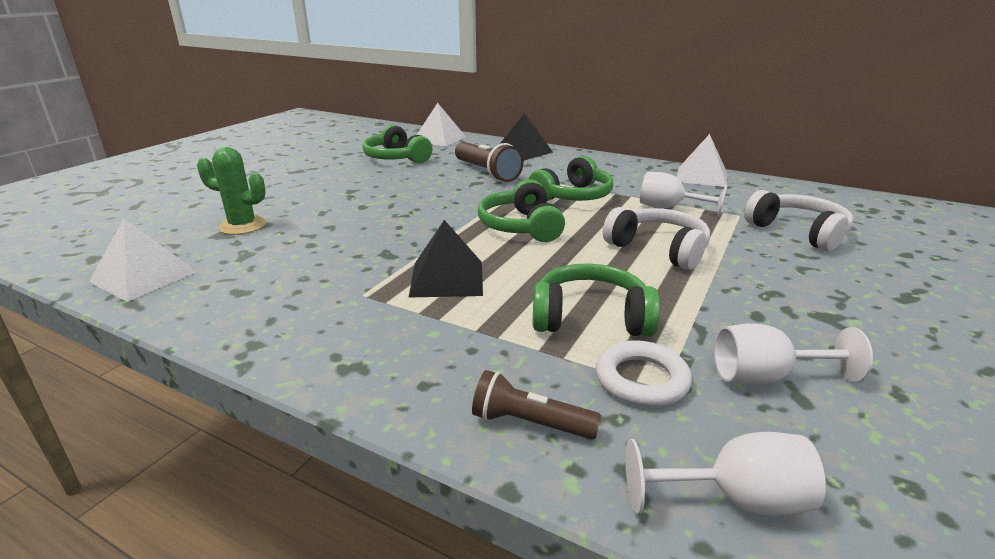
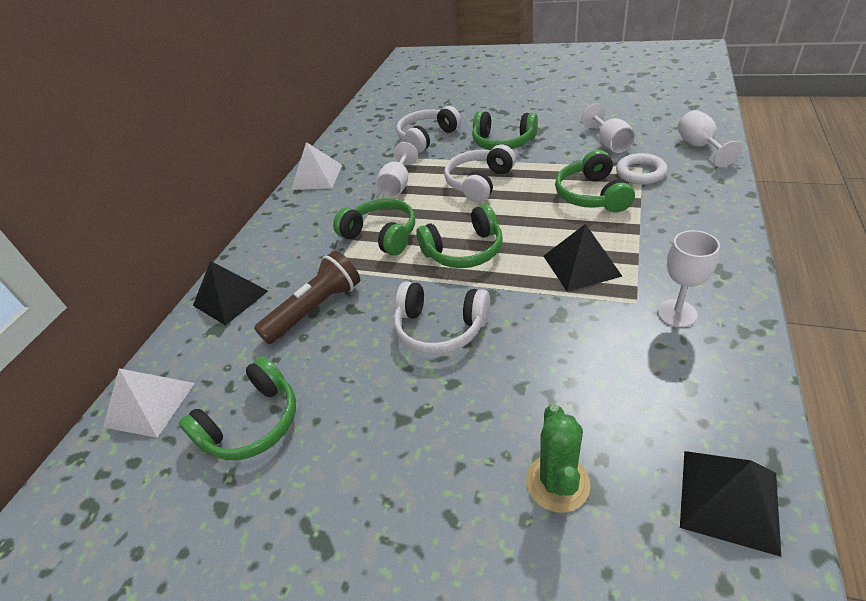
camera: 95 degrees left, 15 degrees up
white pyramid [89,218,197,302] -> black pyramid [680,451,781,557]
brown flashlight [472,370,601,440] -> none
none -> white headphones [394,281,490,355]
none -> green headphones [472,111,538,150]
none -> white goblet [657,230,720,327]

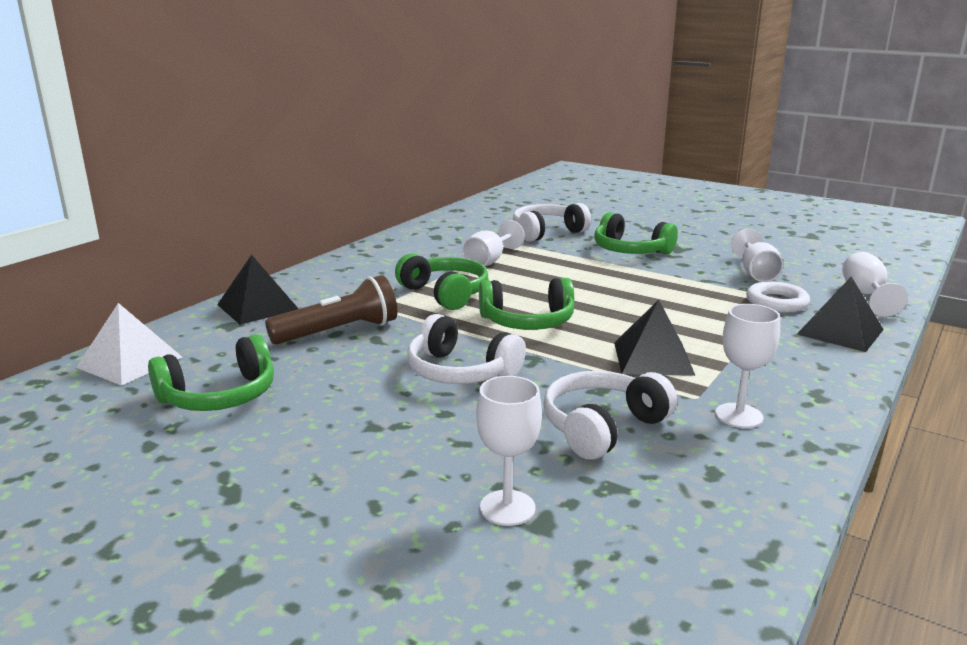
camera: 10 degrees right, 20 degrees down
white pyramid [291,142,343,190] -> none
white headphones [444,145,516,203] -> white headphones moved to [543,371,677,460]
green cactus [526,404,590,513] -> white goblet [476,376,542,526]
green headphones [555,150,635,213] -> none
black pyramid [680,451,781,557] -> black pyramid moved to [797,276,884,352]

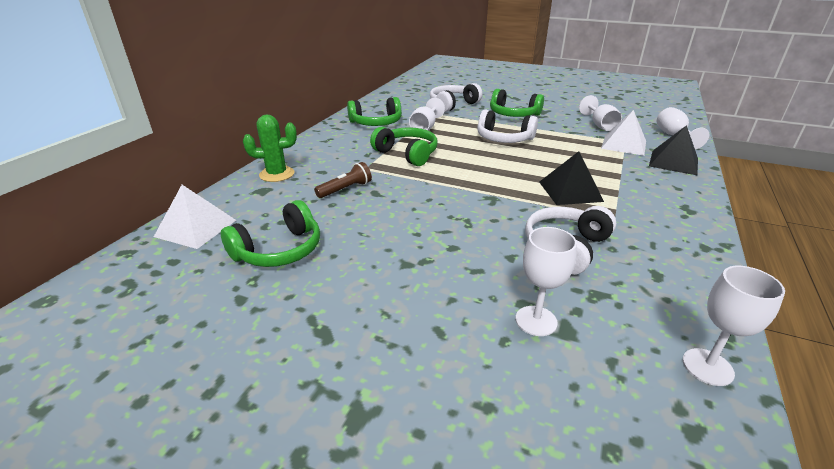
camera: 10 degrees left, 10 degrees up
black pyramid [217,255,298,325] -> green cactus [243,114,297,182]
brown flashlight [265,275,397,344] -> brown flashlight [314,162,372,198], size x0.63
white headphones [407,314,526,384] -> white headphones moved to [477,110,538,143]
green headphones [479,278,574,330] -> green headphones moved to [347,97,402,126]
white goblet [715,304,780,428] -> white goblet moved to [683,266,785,386]
white ring [746,281,810,313] -> white pyramid [601,110,646,156]

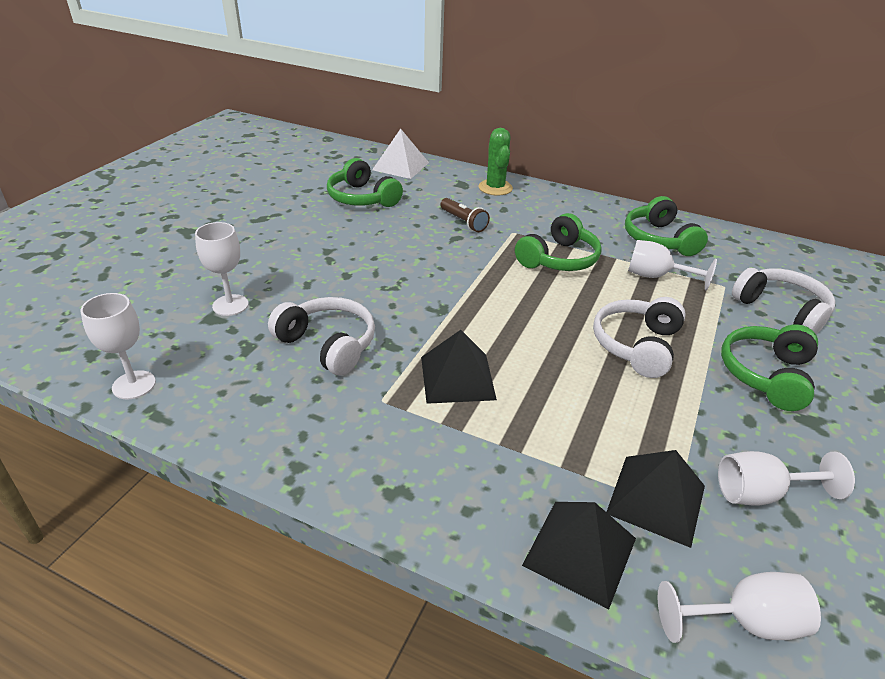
camera: 90 degrees right, 5 degrees up
white pyramid [601,110,646,156] -> black pyramid [607,450,705,548]

